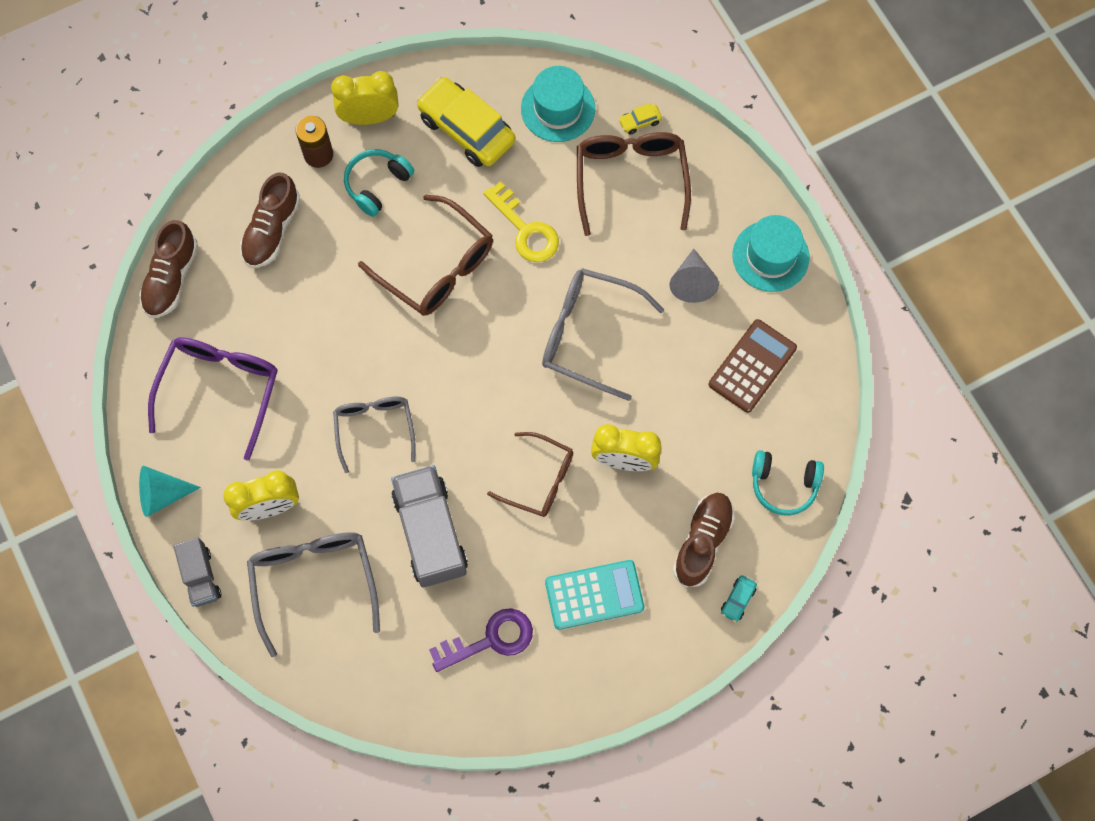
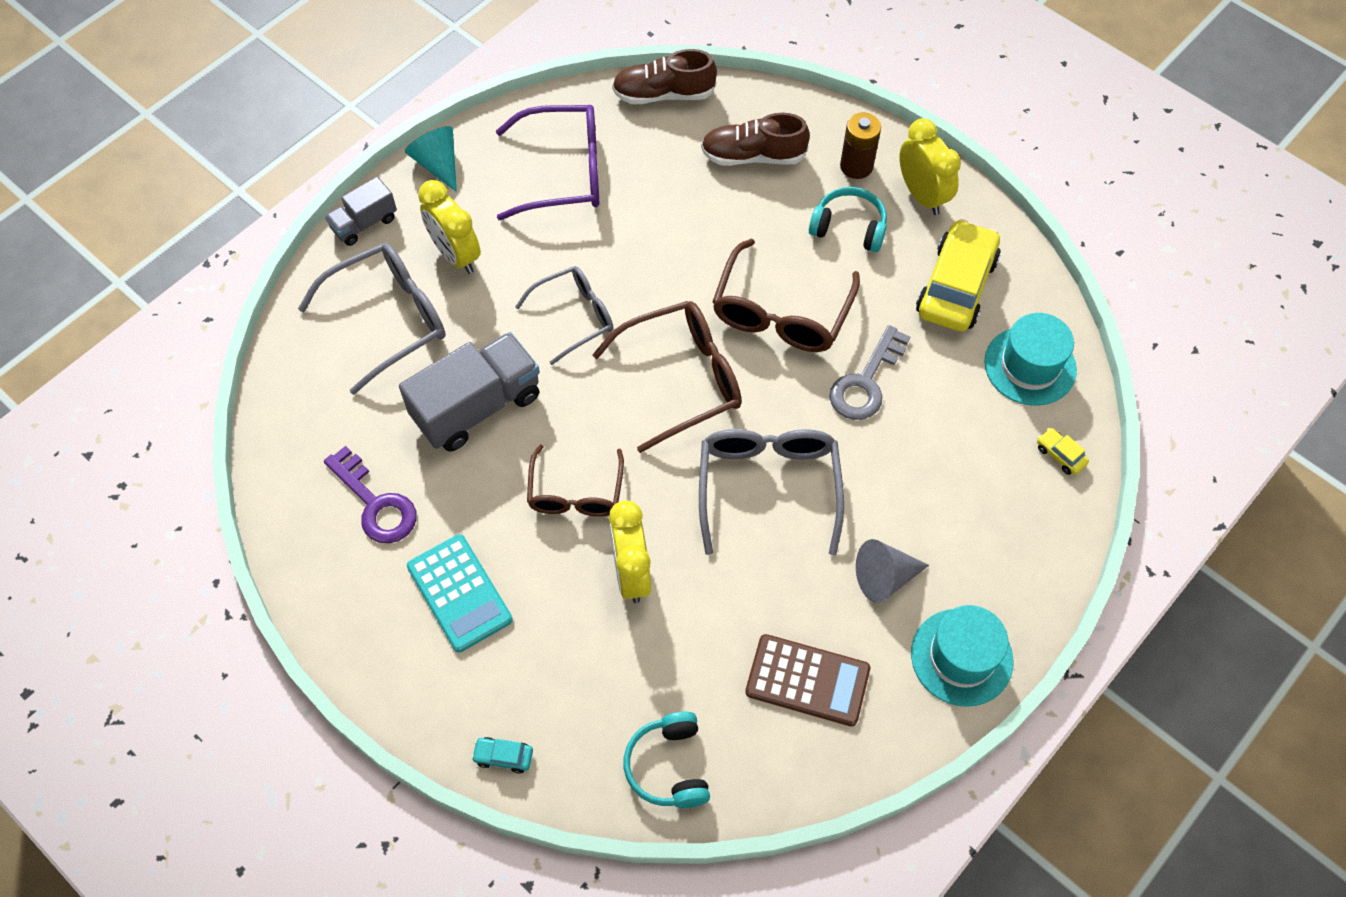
camera: 70 degrees right, 10 degrees down
yellow key [484,181,559,262] -> grey key [829,325,910,420]
brown glasses [577,132,691,236] -> brown glasses moved to [592,301,742,453]
brown shoe [673,493,735,588] -> none

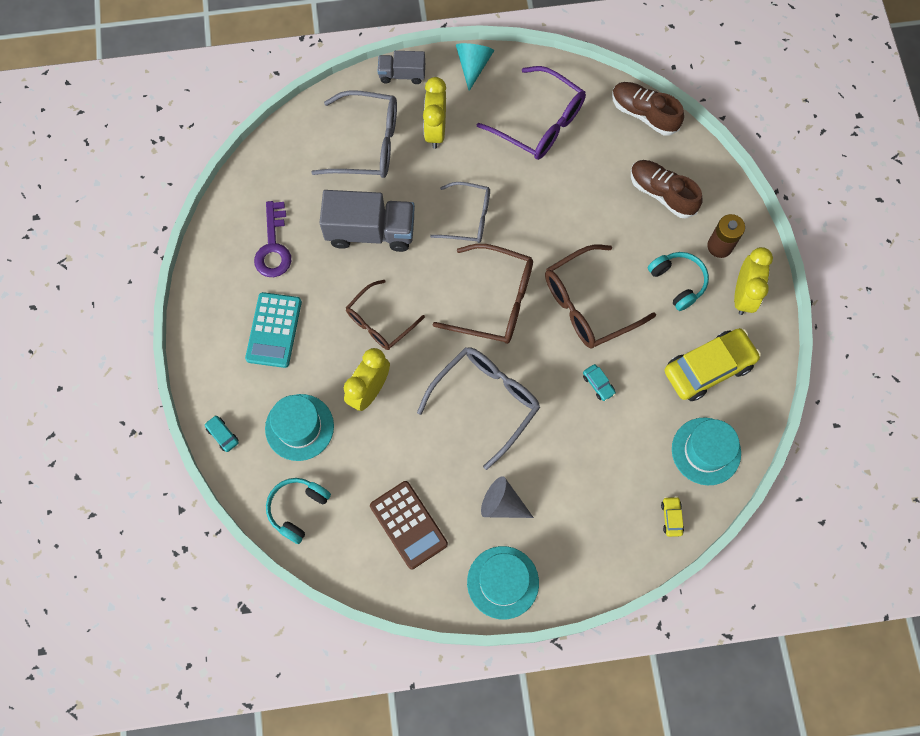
camera: 40 degrees right, 10 degrees up
grey key [829,325,910,420] -> turquoise car [583,364,616,401]
none -> turquoise hat [265,394,334,461]

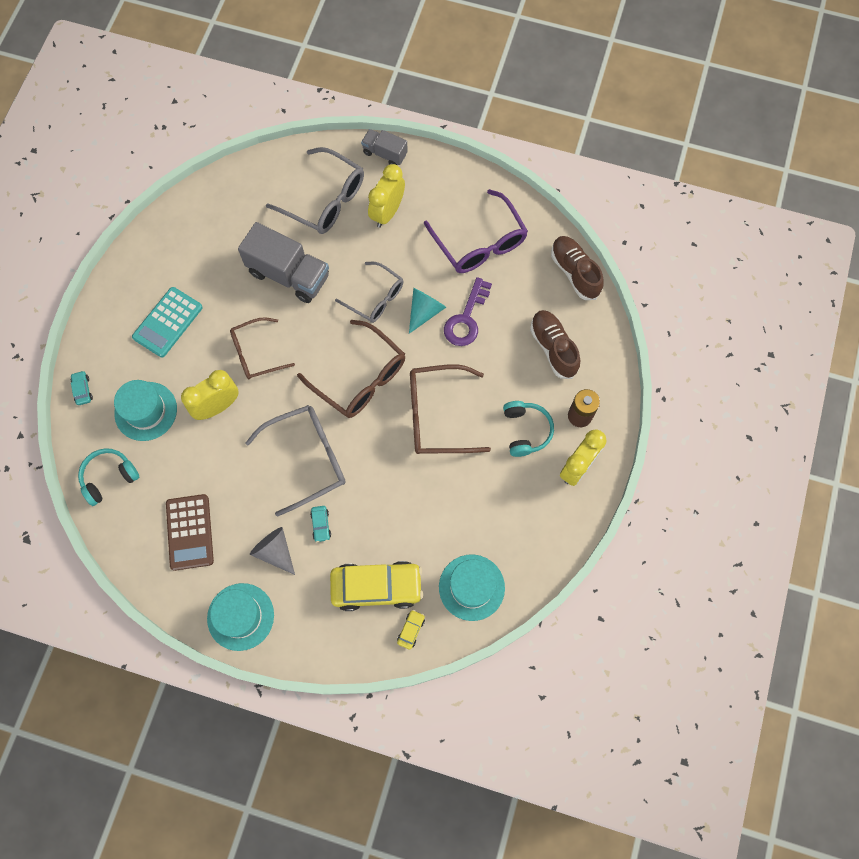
camera: 25 degrees right, 0 degrees up
purple key [254,201,291,277] -> purple key moved to [444,277,492,346]
turquoise cone [456,43,494,91] -> turquoise cone moved to [409,288,446,334]
turquoise car [583,364,616,401] -> turquoise car moved to [310,506,331,542]
yellow car [664,328,761,401] -> yellow car moved to [330,561,423,611]

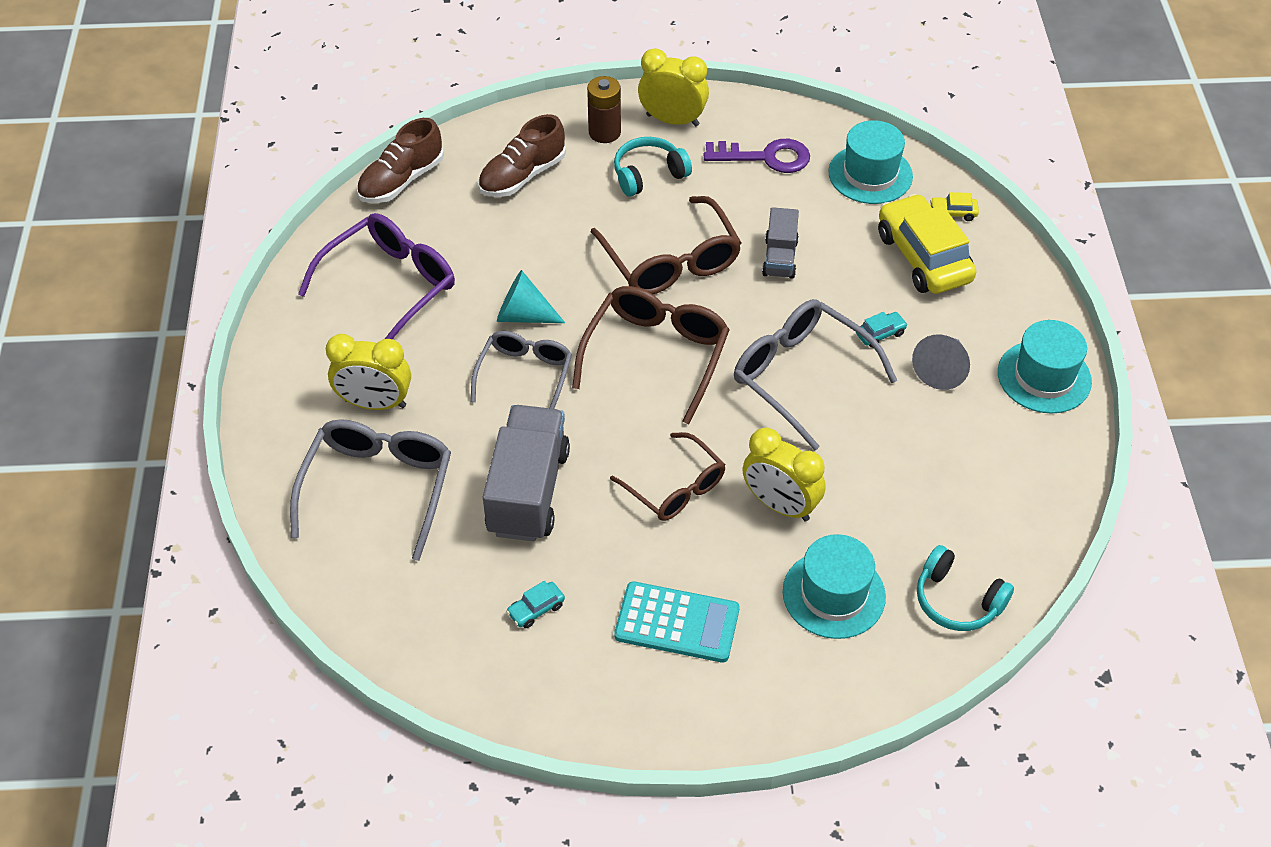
camera: 110 degrees left, 20 degrees down
turquoise car [71,371,93,405] -> turquoise car moved to [506,581,565,628]
brown calculator [166,494,214,571] -> none
grey truck [361,129,408,165] -> grey truck moved to [762,207,799,279]
purple key [444,277,492,346] -> purple key moved to [704,139,810,173]

